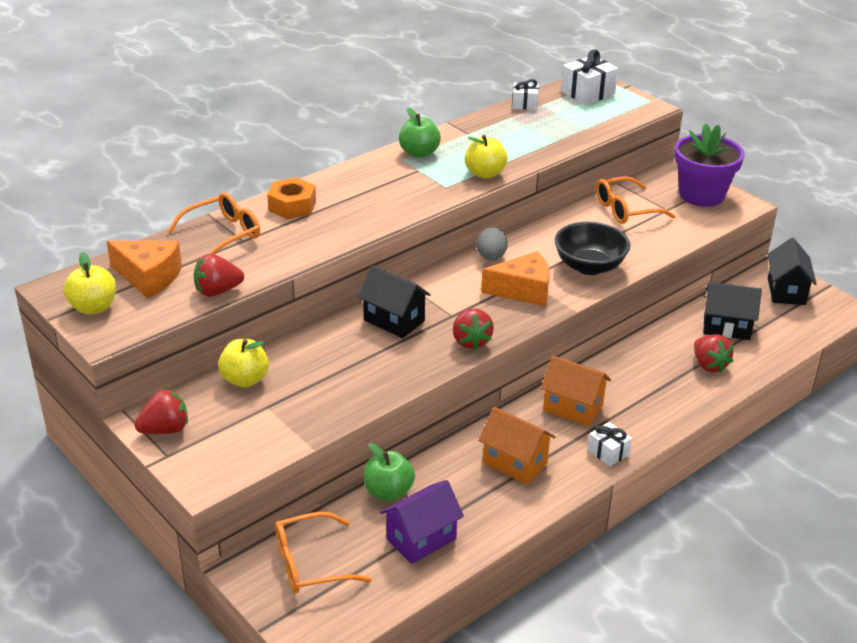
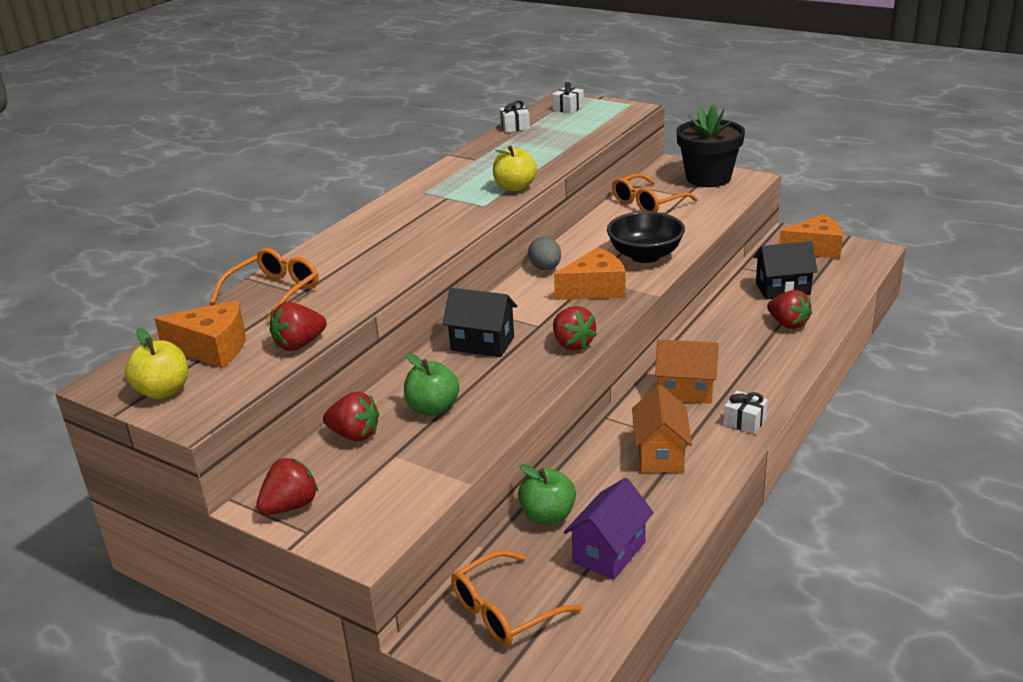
camera: 15 degrees left, 5 degrees down
yellow apple [218,339,269,388] -> red strawberry [323,391,379,441]
orange nut [267,177,316,219] -> none
green apple [399,108,441,158] -> green apple moved to [404,353,459,416]
orange house [478,407,556,484] -> orange house turned 75 degrees clockwise [632,385,692,473]
white gift [561,50,618,105] -> white gift [552,82,584,114], size x0.60
purple flower pot [674,124,745,207] -> black flower pot [676,104,745,187]
black house [767,238,817,305] -> orange cheese [779,214,843,259]

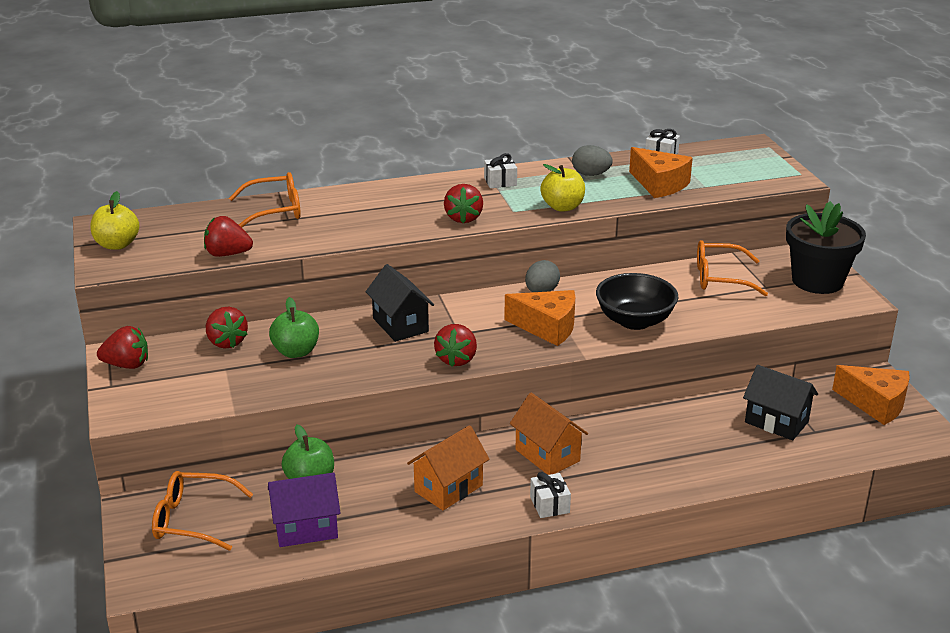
camera: 40 degrees right, 0 degrees up
orange cheese [154,301,246,368] -> orange cheese moved to [629,147,693,198]
white gift [552,82,584,114] -> white gift moved to [484,153,517,188]
red strawberry [767,290,812,329] -> red strawberry moved to [444,184,483,223]
none -> grey egg [572,145,613,176]

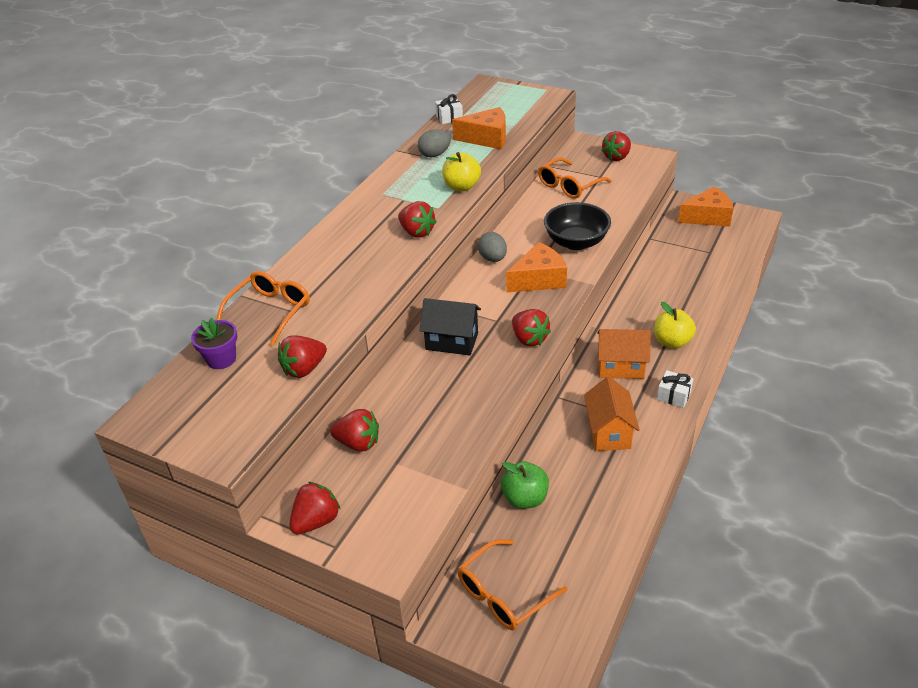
camera: 45 degrees left, 10 degrees up
yellow apple [91,191,139,250] -> yellow apple moved to [655,302,696,349]
purple house [268,473,340,547] -> none
green apple [269,297,319,358] -> none
white gift [484,153,517,188] -> none
black house [743,365,818,440] -> none
black flower pot [786,201,866,294] -> red strawberry [601,131,631,161]
none -> purple flower pot [191,318,237,369]

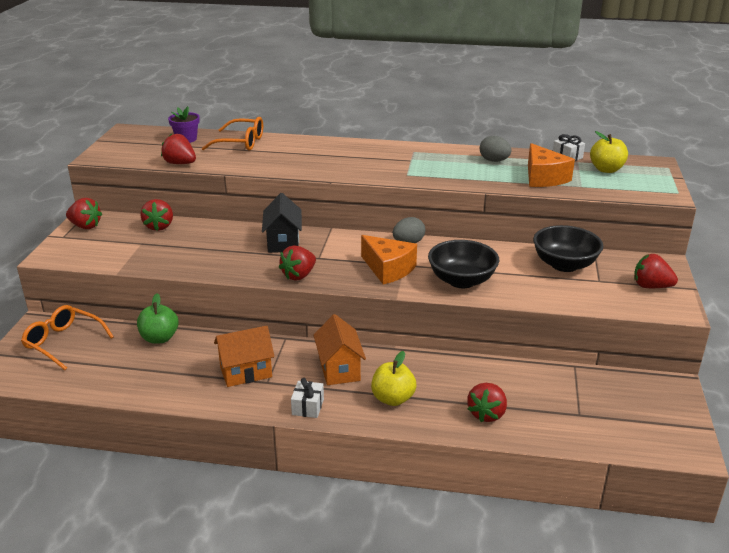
camera: 70 degrees right, 10 degrees down
red strawberry [398,201,437,238] -> red strawberry moved to [467,383,507,422]
yellow apple [442,152,481,191] -> yellow apple moved to [590,131,628,173]
orange glasses [538,158,612,199] -> black bowl [533,225,604,272]
orange cheese [678,186,733,227] -> none

